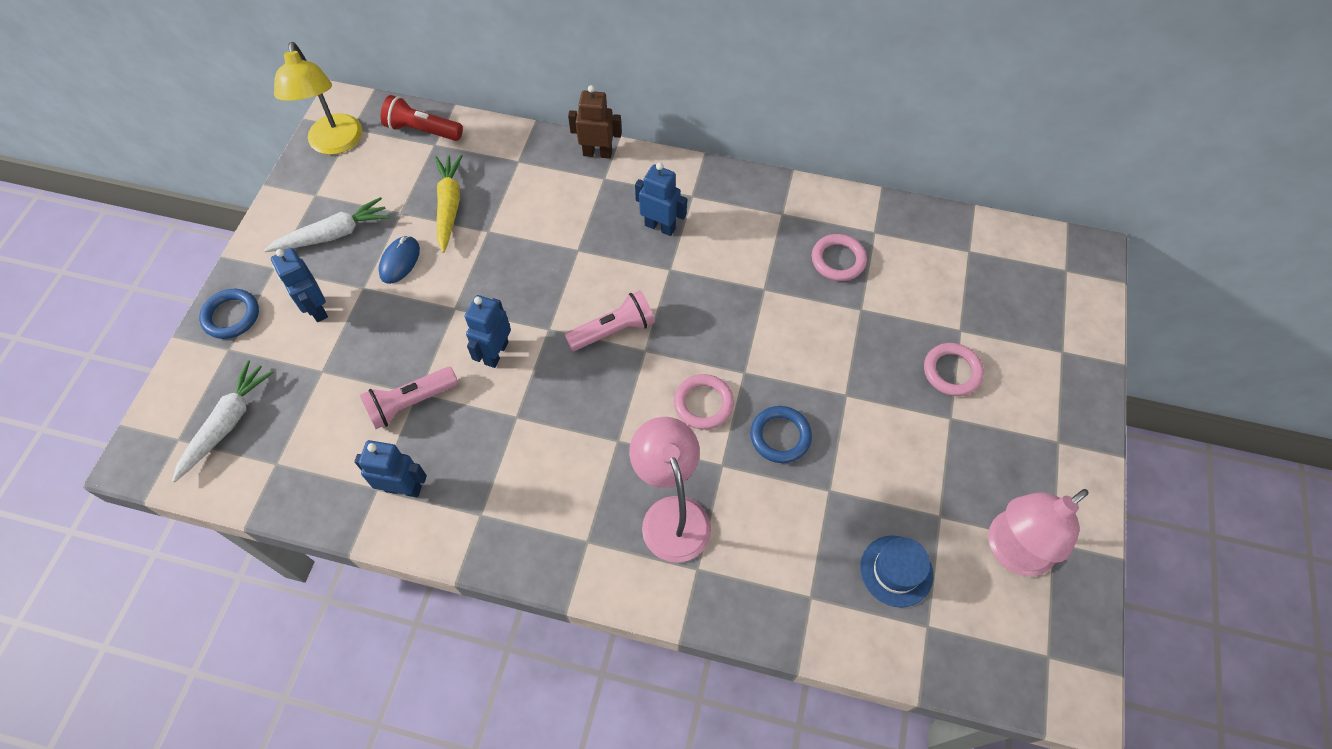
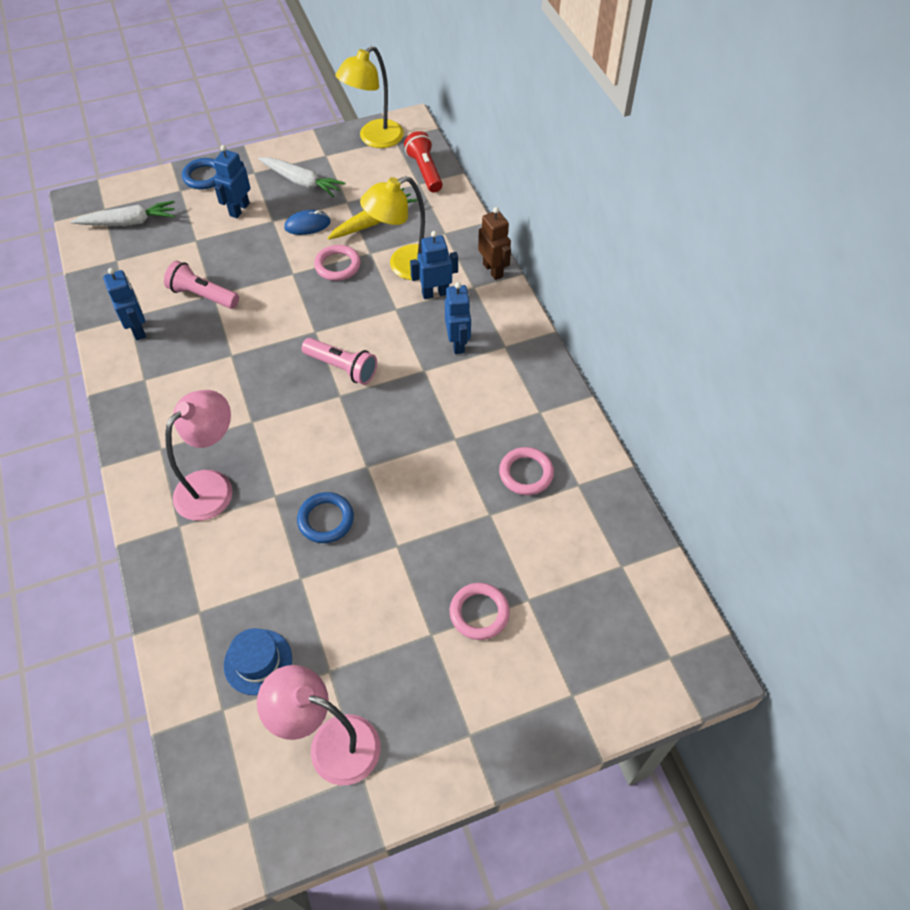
camera: 55 degrees right, 5 degrees down
blue robot [465,295,511,368] -> blue robot moved to [410,231,458,299]
pink ring [674,374,734,430] -> pink ring moved to [314,245,361,281]
none -> yellow lamp [360,176,425,280]

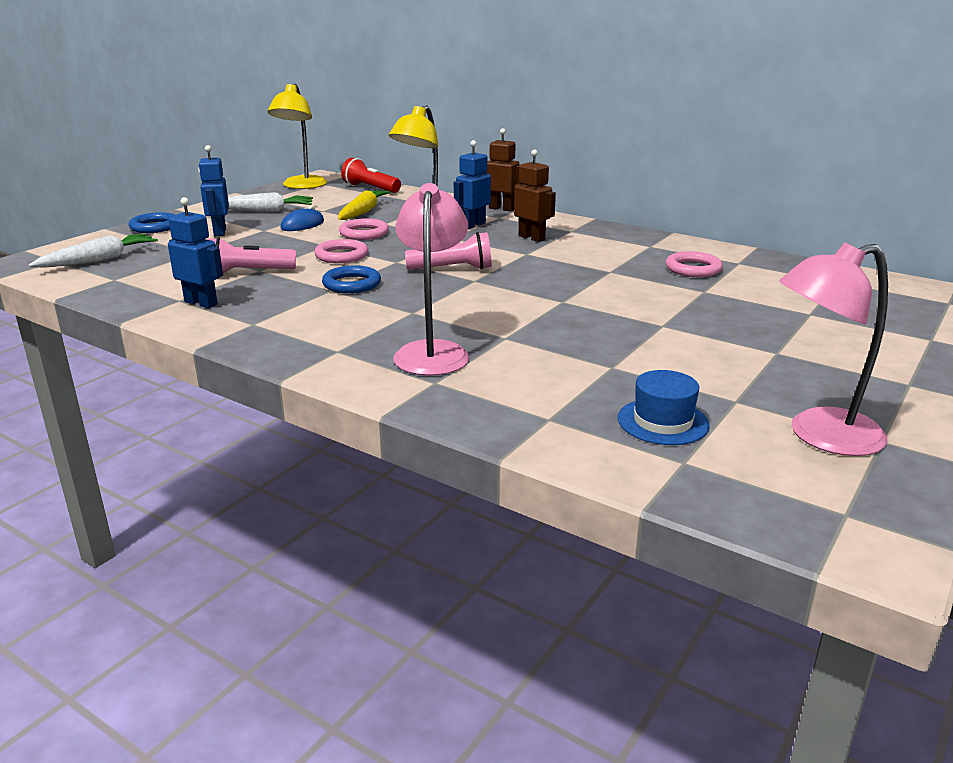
camera: 35 degrees left, 30 degrees down
blue ring [297,492,354,543] -> blue ring moved to [322,265,381,293]
blue robot [445,282,471,354] -> brown robot [514,149,556,242]
pink ring [450,583,510,640] -> pink ring moved to [314,239,368,263]

